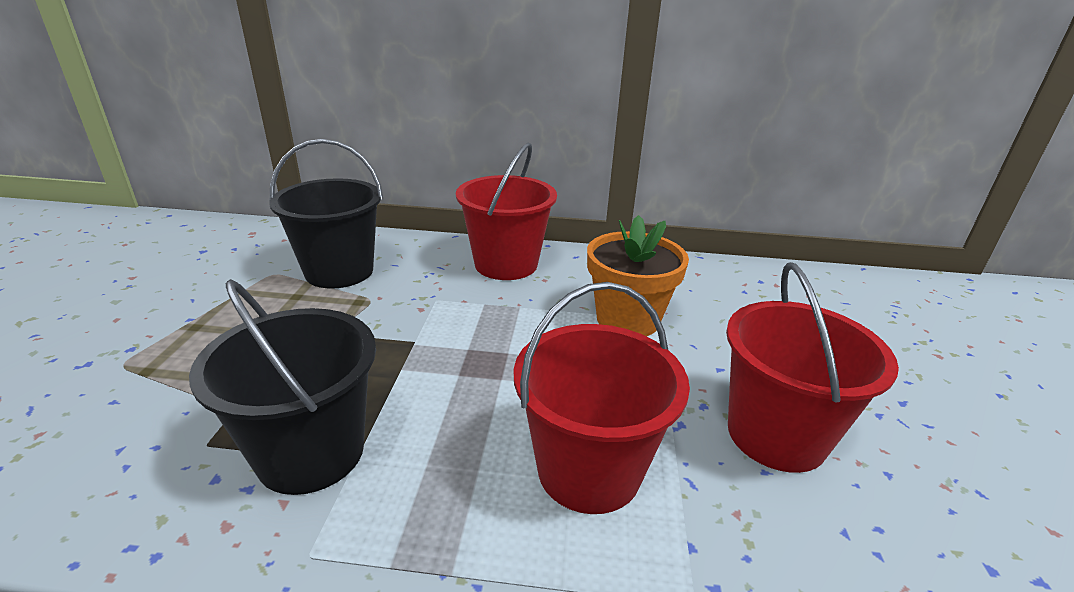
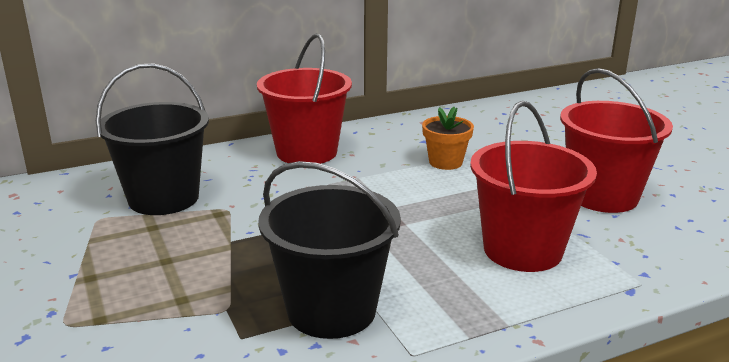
camera: 30 degrees left, 5 degrees down
orange flower pot [587,215,689,336] -> orange flower pot [422,107,474,170], size x0.63

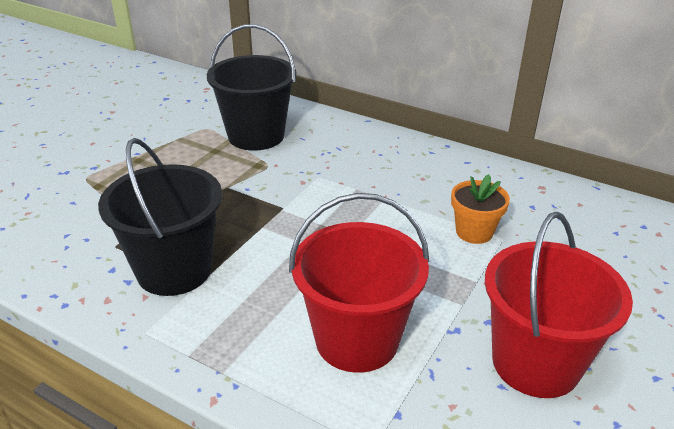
camera: 55 degrees right, 10 degrees up
red bucket [257,33,352,164] -> none

